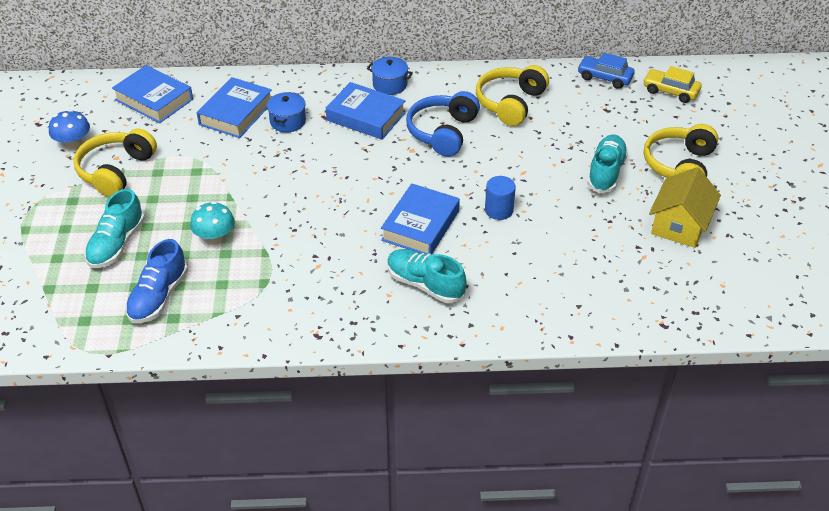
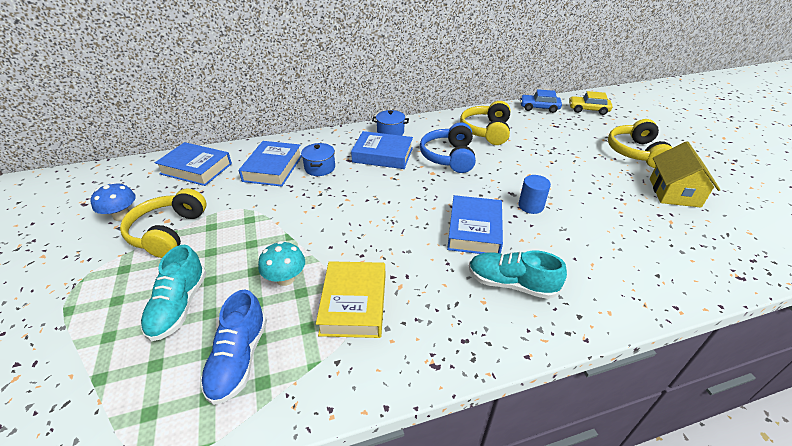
camera: 15 degrees left, 5 degrees down
turquoise shoe [587,135,628,193] -> none
none -> yellow book [316,261,385,338]

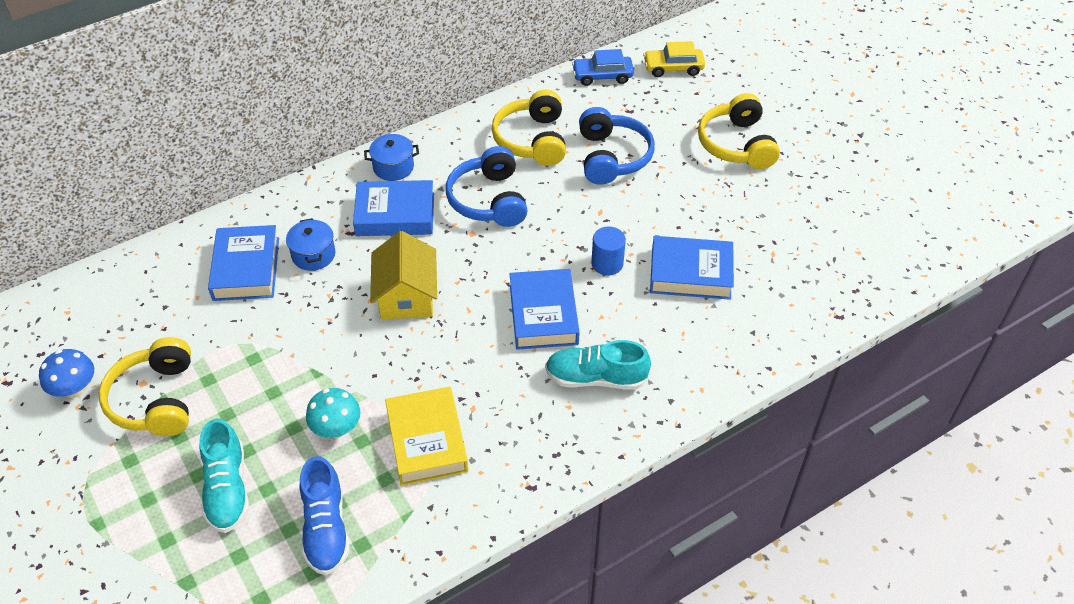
camera: 15 degrees left, 10 degrees up
blue book [155,142,232,186] -> blue book moved to [650,236,734,300]
yellow house [650,141,720,208] -> yellow house moved to [370,231,437,320]
none -> blue headphones [579,107,655,185]

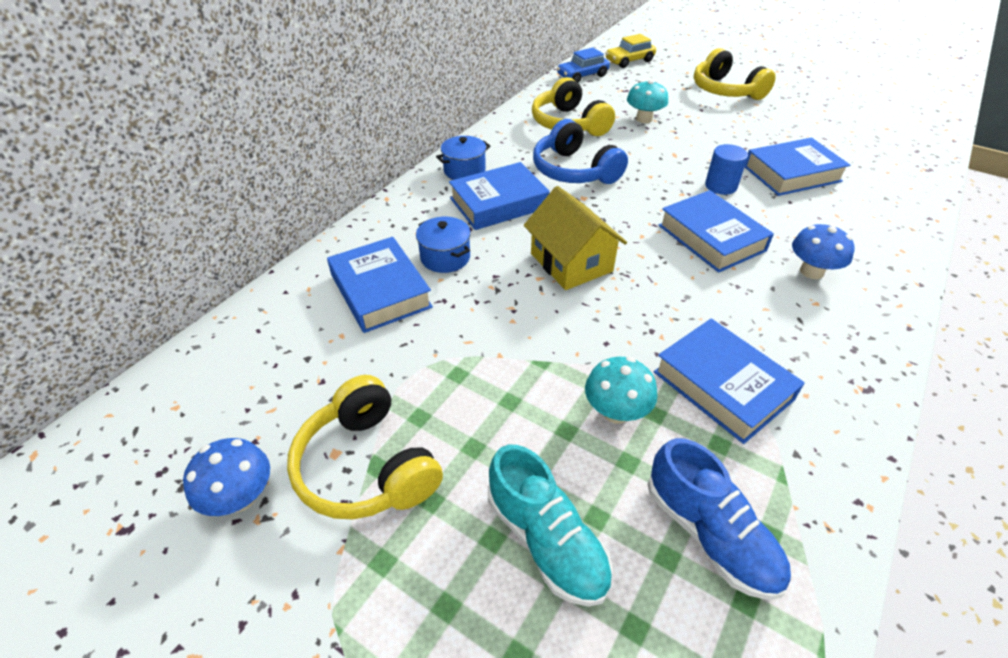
camera: 25 degrees left, 5 degrees down
yellow book [385,387,469,486] -> blue book [654,319,805,444]
turquoise shoe [545,340,651,390] -> blue mushroom [792,223,855,279]
blue headphones [579,107,655,185] -> turquoise mushroom [627,80,668,123]

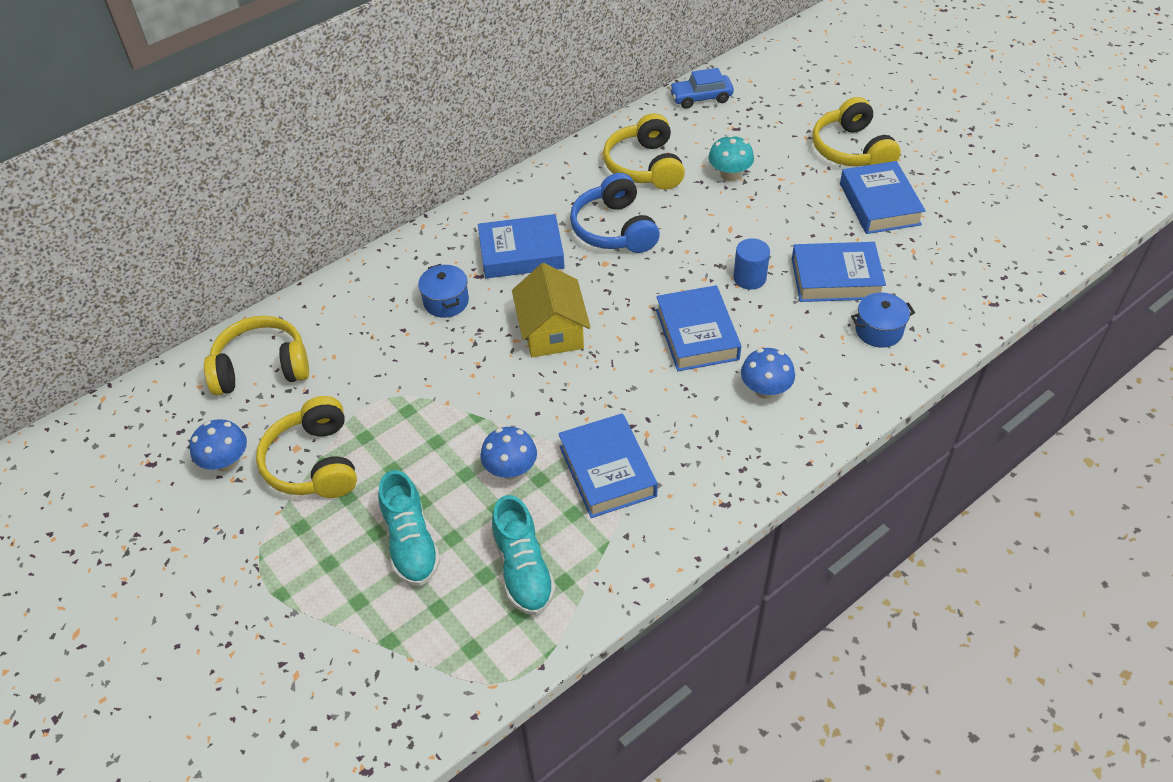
camera: 20 degrees right, 5 degrees up
blue book [327,237,433,333] -> blue book moved to [840,161,926,234]
blue pot [436,136,491,180] -> blue pot moved to [851,293,915,348]
turquoise mushroom [585,357,657,424] -> blue mushroom [480,427,537,479]
yellow car [605,34,656,68] -> none
blue shoe [648,438,791,600] -> turquoise shoe [491,495,556,615]
none -> yellow headphones [204,316,309,395]

